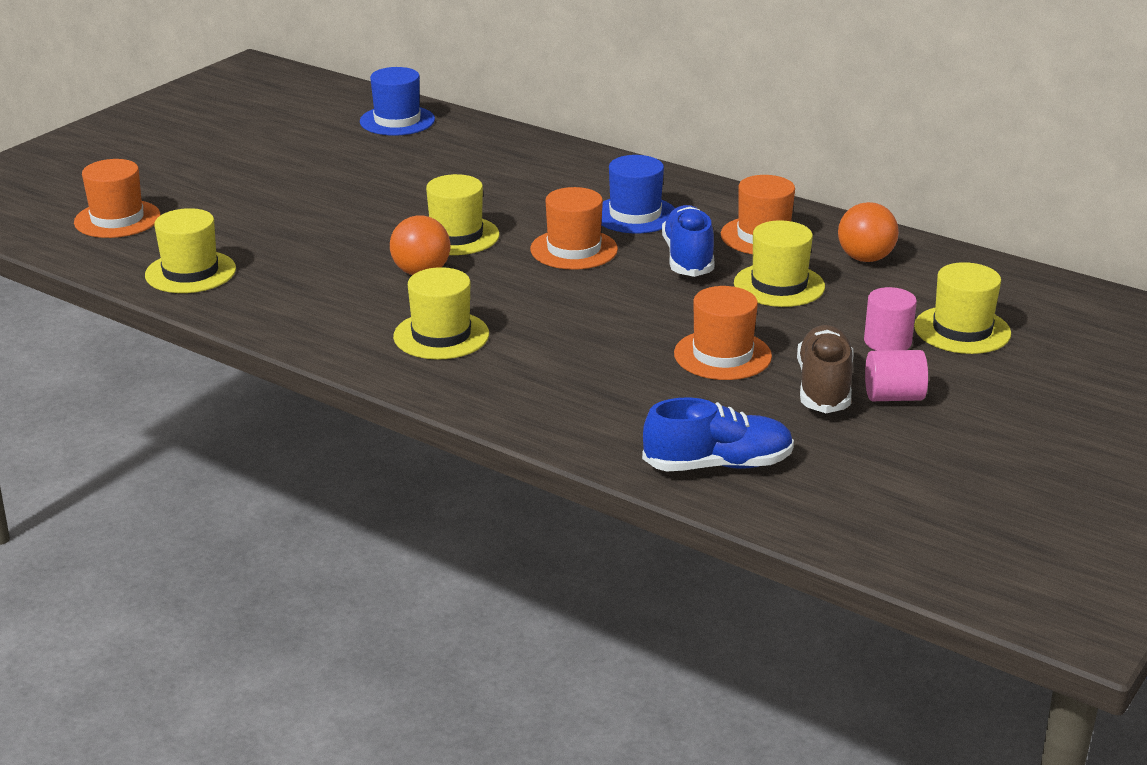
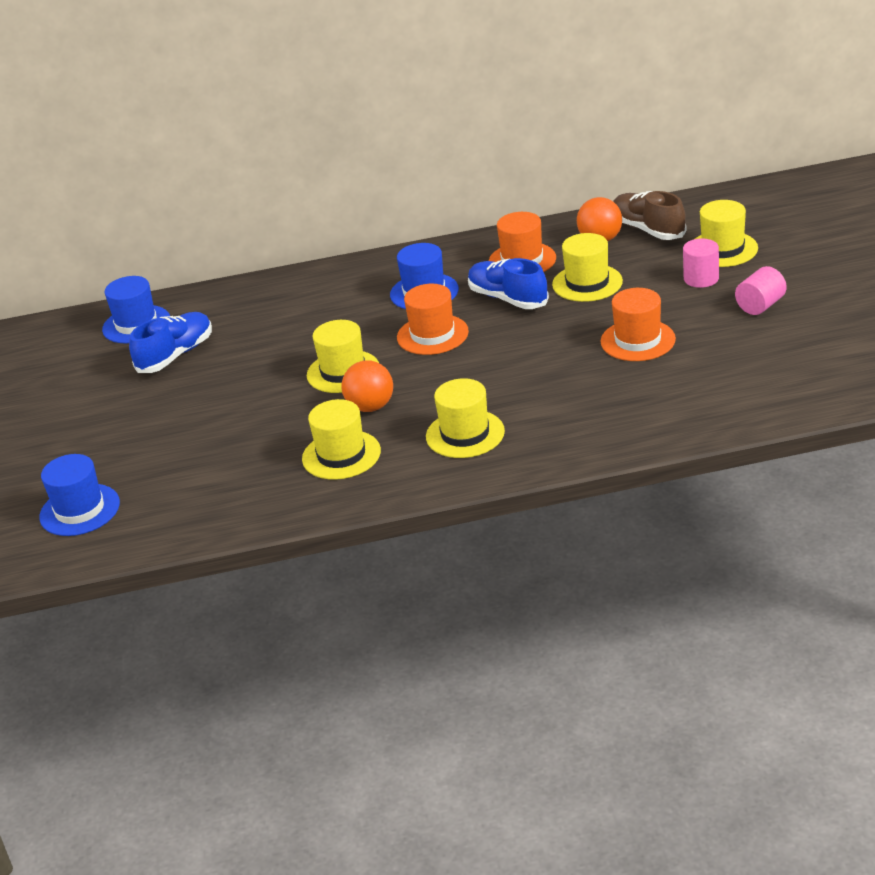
camera: 40 degrees left, 5 degrees up
orange hat [74,159,161,238] -> blue hat [39,454,120,536]
yellow hat [145,208,236,293] -> yellow hat moved to [302,399,381,480]
blue shoe [642,397,794,472] -> blue shoe moved to [129,312,212,373]
brown shoe [797,325,854,413] -> brown shoe moved to [613,191,687,240]

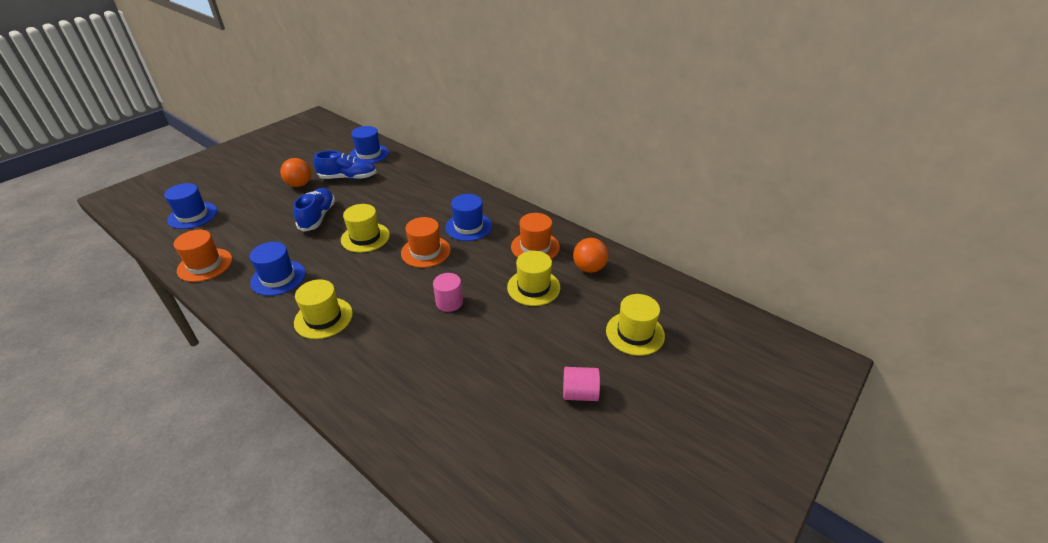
camera: 45 degrees right, 5 degrees up
yellow hat [302,399,381,480] -> blue hat [250,242,305,296]
orange ball [341,361,393,412] -> orange ball moved to [280,158,311,187]
blue shoe [468,258,549,309] -> blue shoe moved to [293,188,335,232]
orange hat [601,288,676,361] -> orange hat moved to [174,230,232,282]
brown shoe [613,191,687,240] -> none
pink cylinder [683,238,719,288] -> pink cylinder moved to [433,273,463,312]

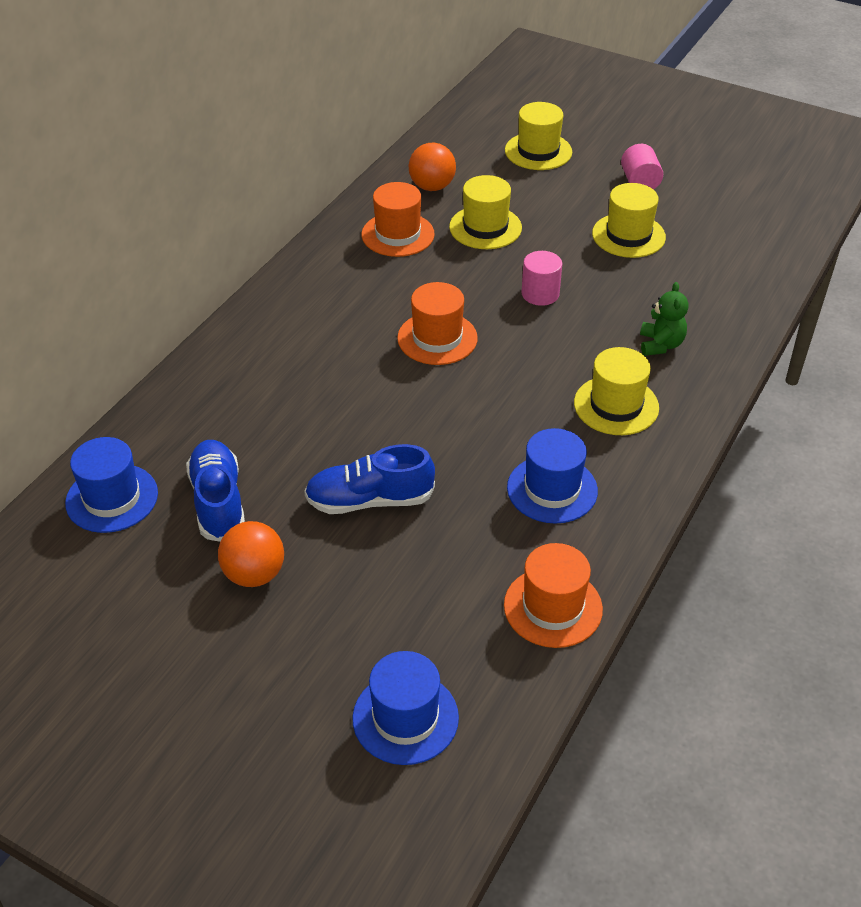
camera: 100 degrees left, 5 degrees up
yellow hat [341,204,390,253] -> yellow hat moved to [592,183,666,258]
blue hat [445,194,492,241] -> none
none -> green teddy bear [640,282,688,356]

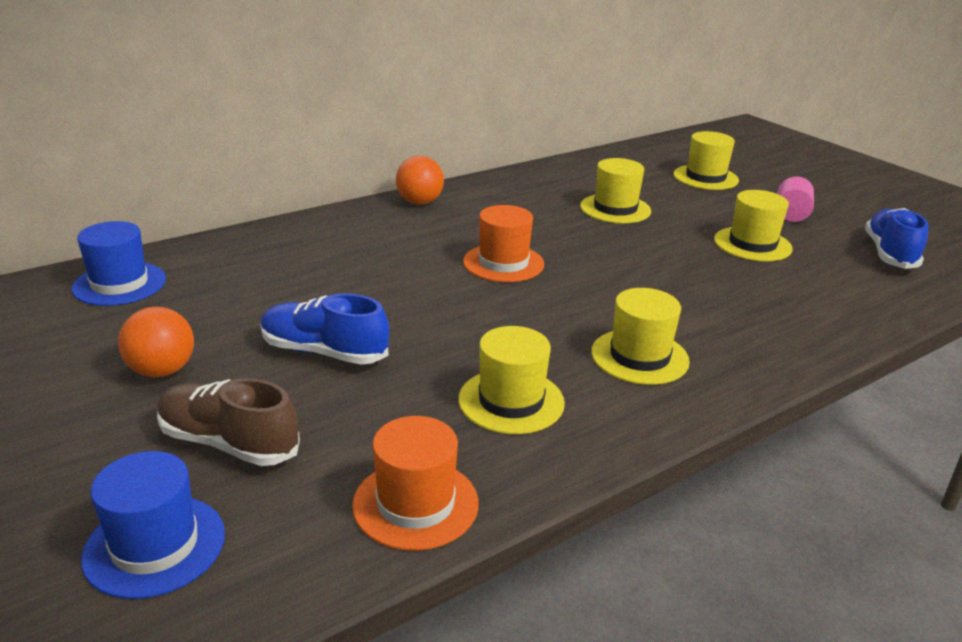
camera: 25 degrees right, 15 degrees down
blue shoe [186,440,245,542] -> blue shoe moved to [865,208,929,269]
orange hat [361,182,435,257] -> none
orange ball [409,143,456,191] -> orange ball moved to [396,156,444,205]
blue hat [507,428,598,524] -> yellow hat [458,326,565,434]
pink cylinder [521,251,562,306] -> none
green teddy bear [640,282,688,356] -> none
none -> brown shoe [157,378,300,466]

